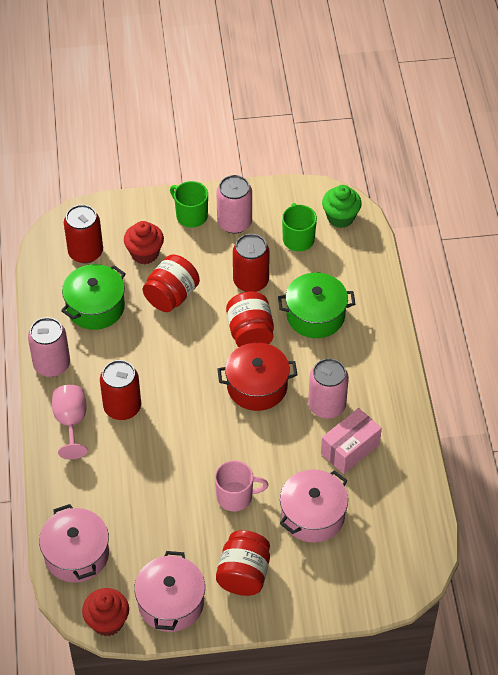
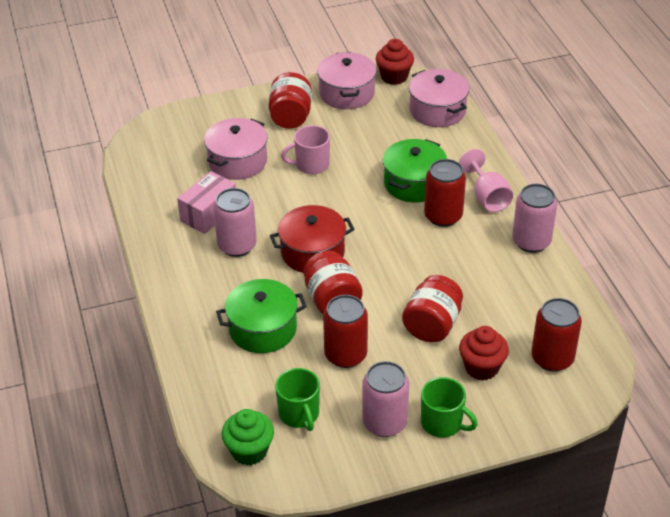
camera: 170 degrees right, 10 degrees down
green pot [61,264,126,330] -> green pot moved to [383,139,447,203]

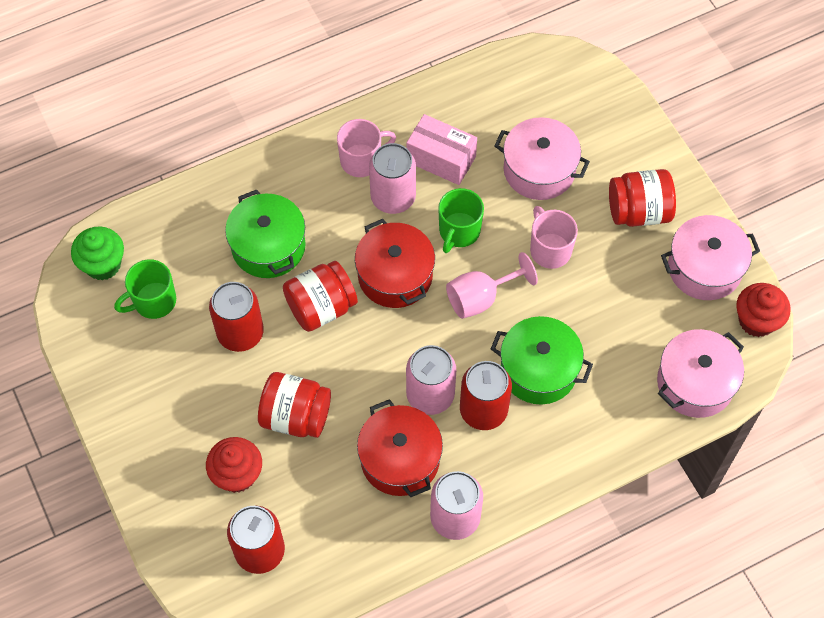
camera: 80 degrees right, 20 degrees up
pink can [362,361,409,437] -> pink can moved to [406,345,456,415]
green mug [421,377,478,438] -> green mug moved to [438,188,484,253]
pink goblet [459,149,513,212] -> pink goblet moved to [446,252,538,319]
none -> pink mug [337,119,396,177]
none -> red pot [357,399,443,497]

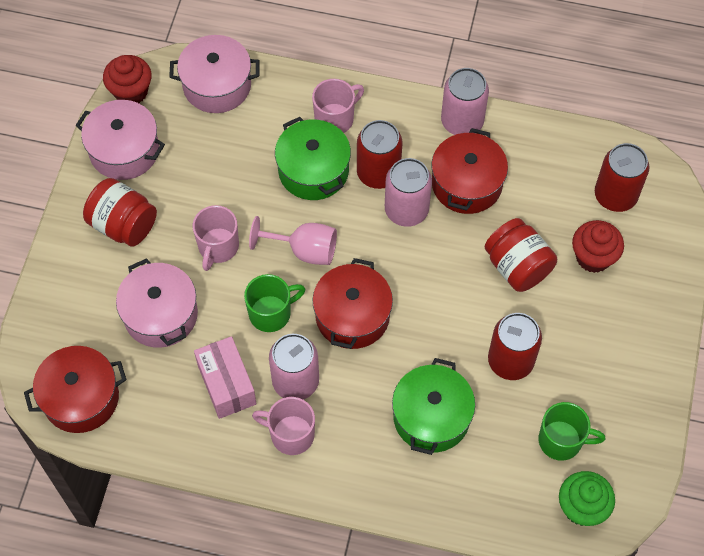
camera: 140 degrees left, 0 degrees up
red jar [283,261,358,332] -> none
none -> red pot [24,346,127,433]
none -> pink mug [312,79,364,133]

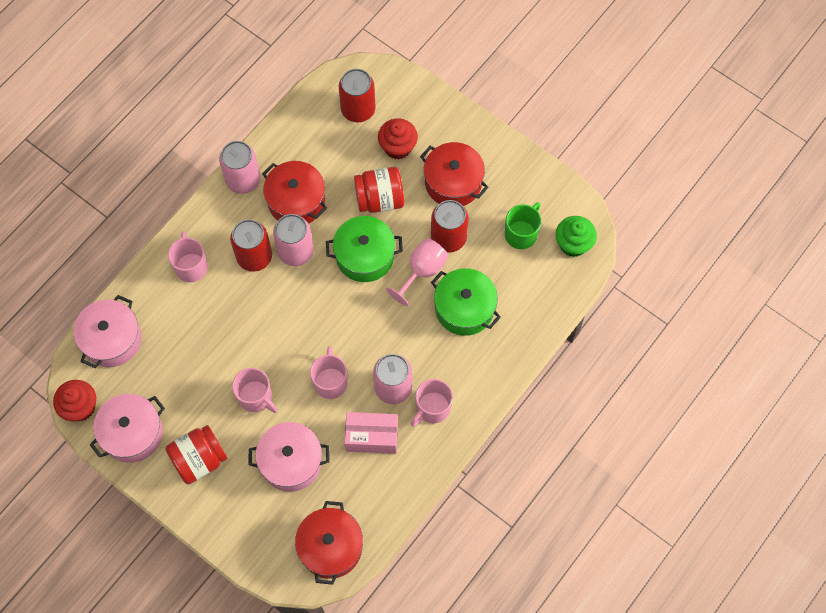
camera: 65 degrees left, 5 degrees up
green mug [244,274,305,332] -> pink mug [310,346,348,399]
pink goblet [249,216,337,265] -> pink goblet moved to [386,238,449,306]
green pot [275,117,351,200] -> green pot moved to [326,216,403,282]
red pot [313,258,393,349] -> red pot moved to [420,142,488,206]

